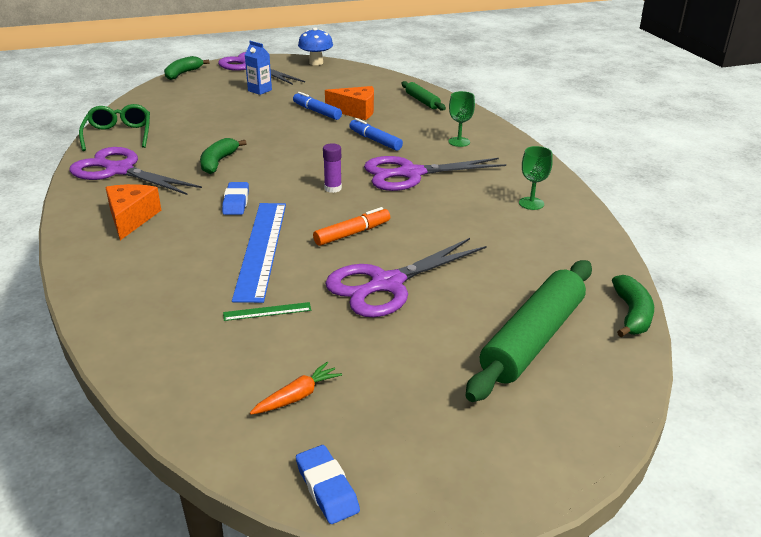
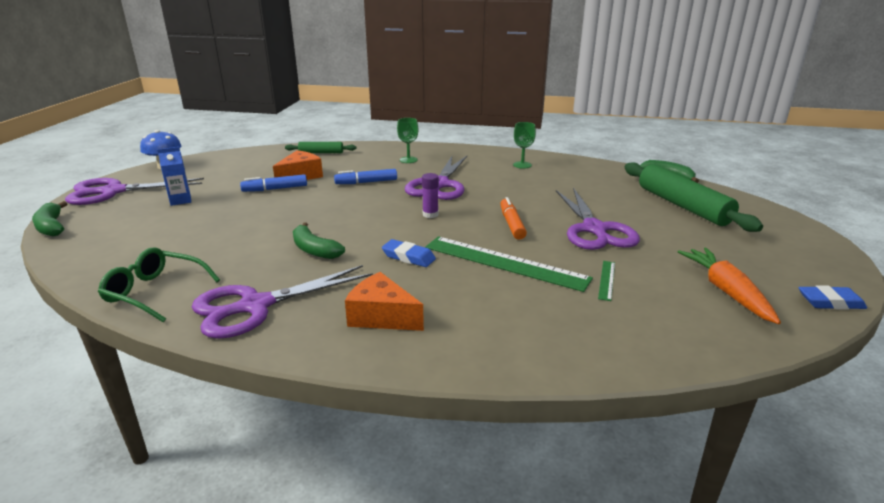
camera: 60 degrees left, 5 degrees down
blue ruler [232,203,286,303] -> green ruler [425,236,593,292]
orange carrot [250,362,342,415] -> orange carrot [678,248,781,324], size x1.71

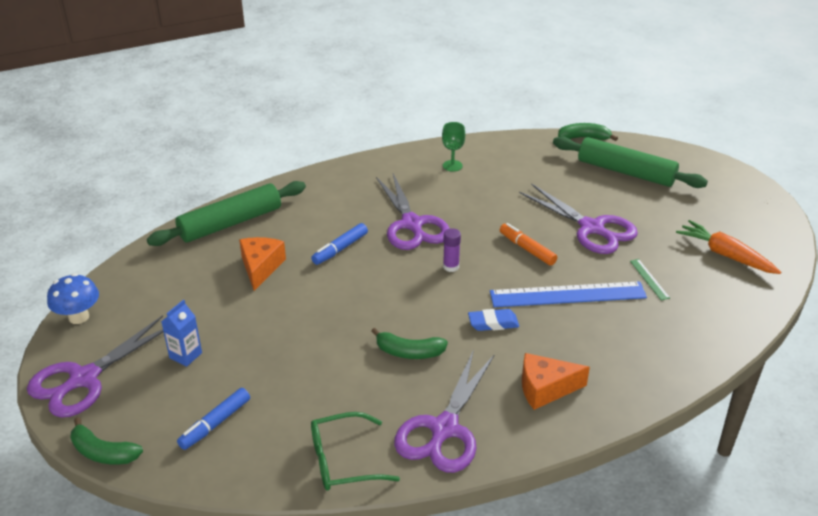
camera: 35 degrees left, 10 degrees up
blue marker [240,174,307,192] -> blue marker moved to [177,388,250,450]
green rolling pin [285,142,356,153] -> green rolling pin [147,181,306,246], size x1.93
green goblet [397,118,418,163] -> none
green ruler [425,236,593,292] -> blue ruler [490,281,647,307]
blue eraser [798,285,867,310] -> none

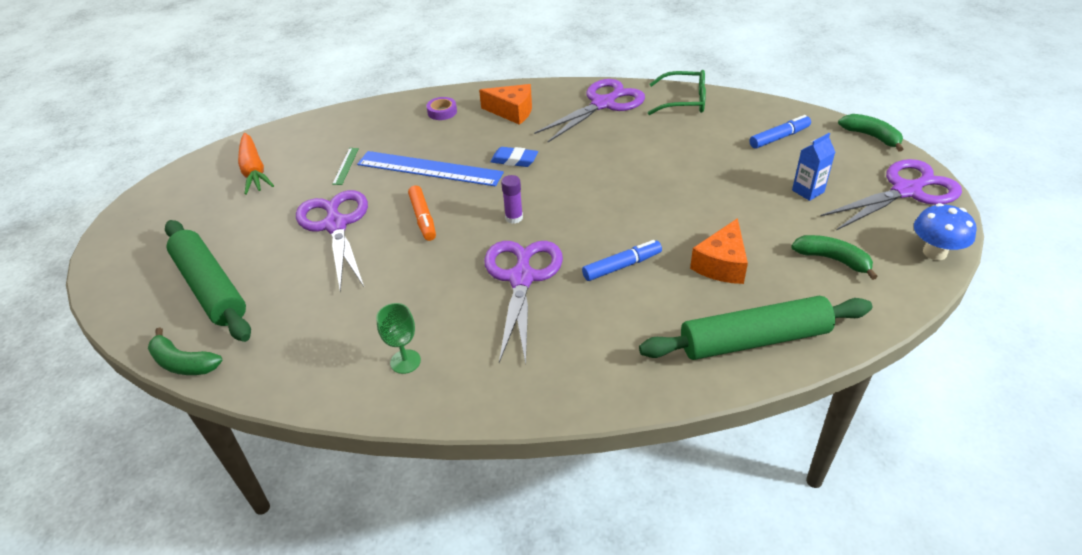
camera: 155 degrees left, 5 degrees up
green banana [371,328,448,359] -> green banana moved to [791,235,878,280]
none -> purple tape [426,97,457,120]

